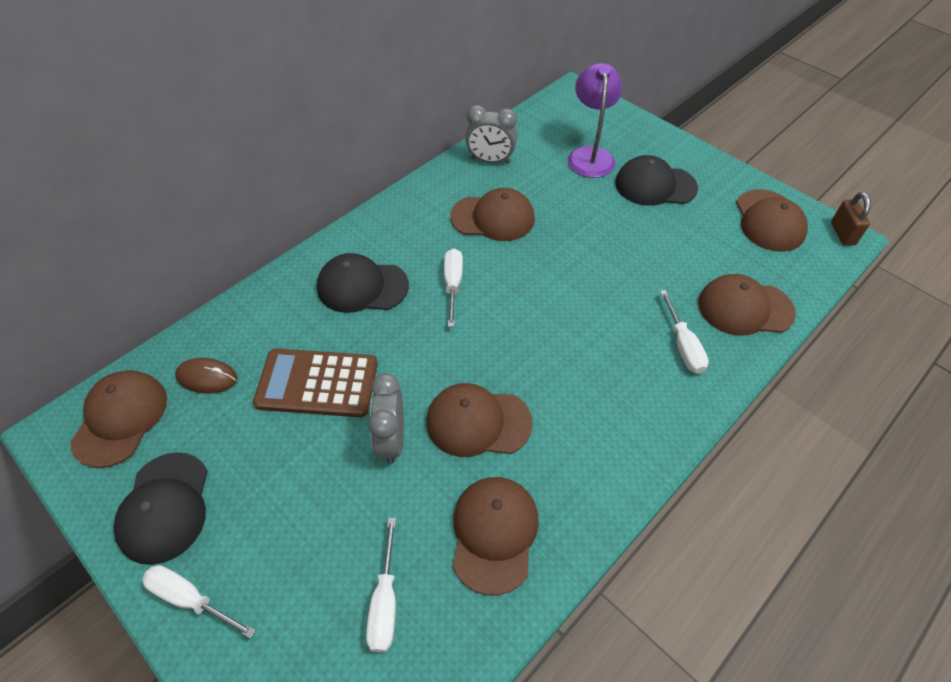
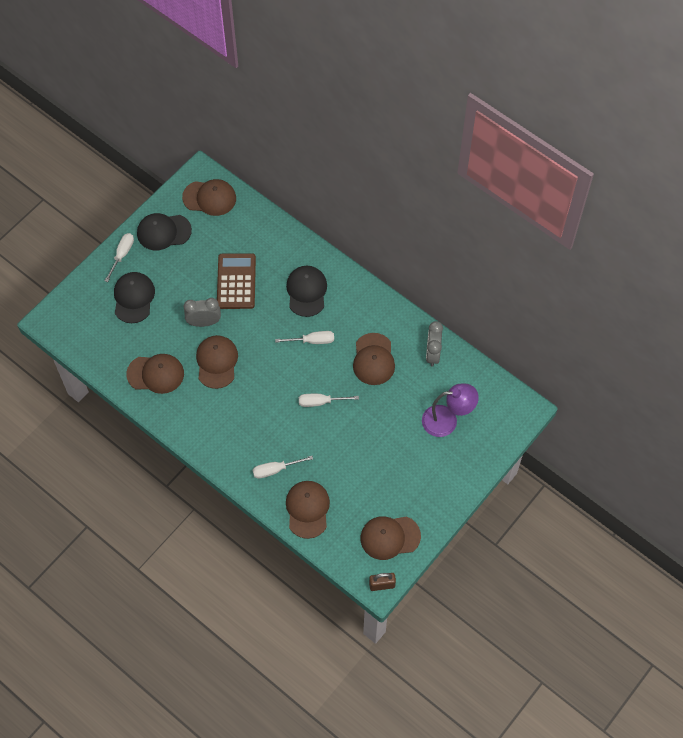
camera: 85 degrees right, 10 degrees up
brown mouse [175,358,238,394] -> none
white screwdriver [366,518,396,652] -> white screwdriver moved to [299,394,359,407]
black cap [615,155,698,206] -> black cap moved to [114,272,155,323]

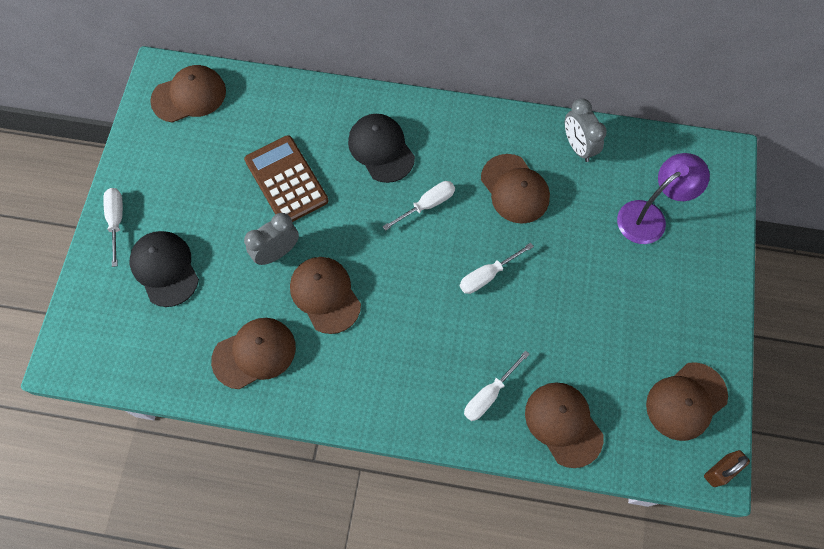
camera: 30 degrees left, 5 degrees up
black cap [137,213,192,250] -> none

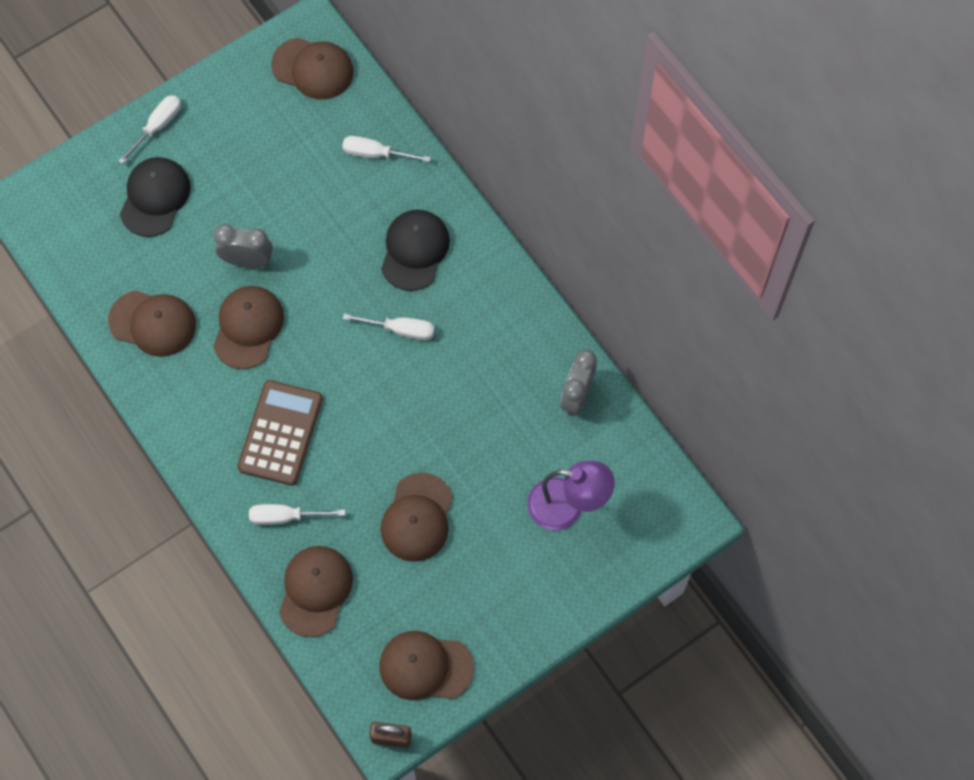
camera: 45 degrees right, 0 degrees up
brown calculator [244,135,329,222] -> brown calculator moved to [238,380,323,486]
white screwdriver [460,243,534,294] -> white screwdriver moved to [342,136,431,162]
brown cap [481,154,550,224] -> brown cap moved to [381,473,453,562]

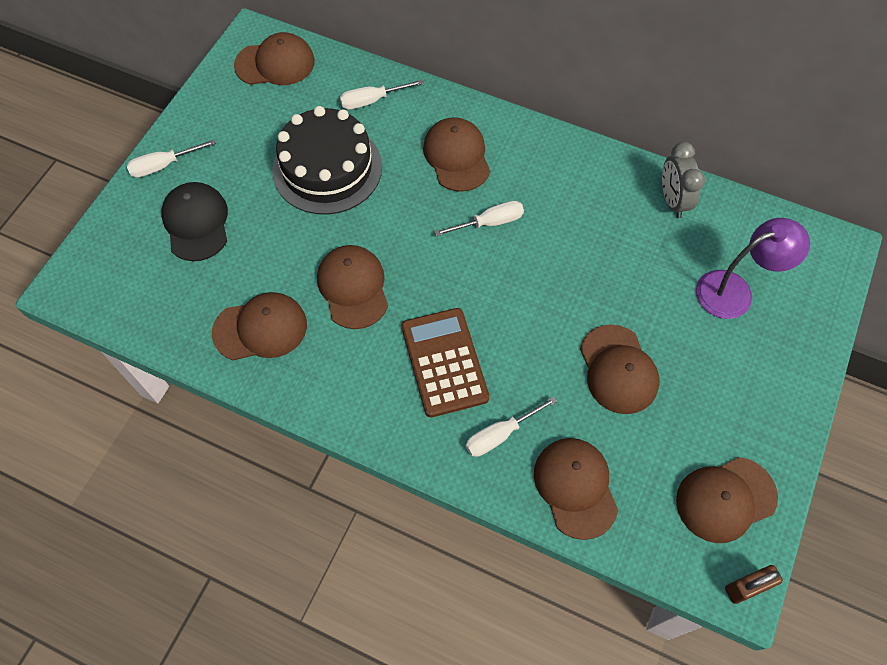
camera: 30 degrees left, 5 degrees down
white screwdriver [118,95,181,164] -> white screwdriver turned 120 degrees counterclockwise [127,139,216,178]
grey clock [214,224,273,268] -> none
black cap [381,210,450,291] -> brown cap [423,117,490,192]
none -> black cake [272,106,382,215]

